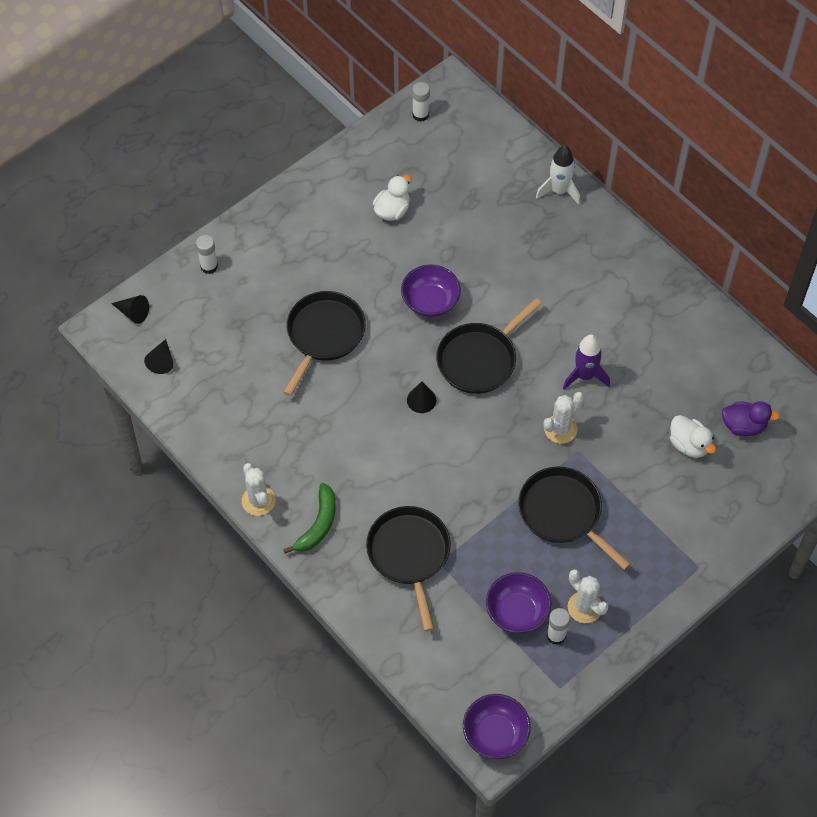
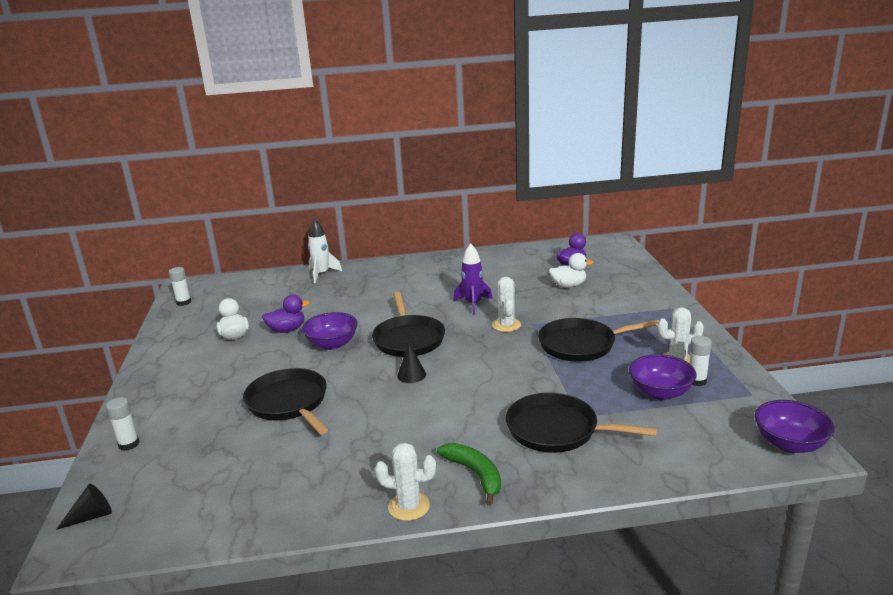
camera: 55 degrees left, 35 degrees down
black cone [144,339,174,374] -> none
none -> purple duck [262,295,310,333]

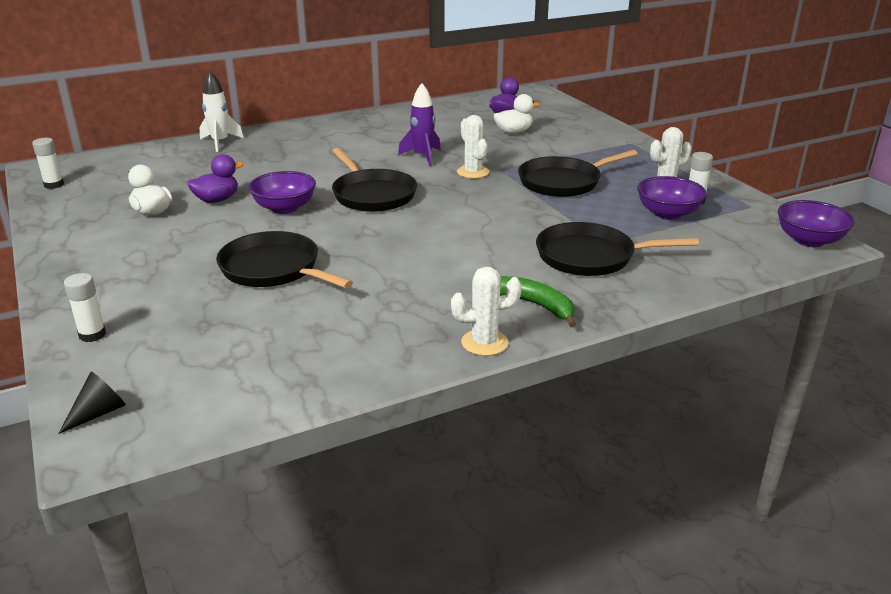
camera: 20 degrees left, 5 degrees up
black cone [397,343,426,383] -> none

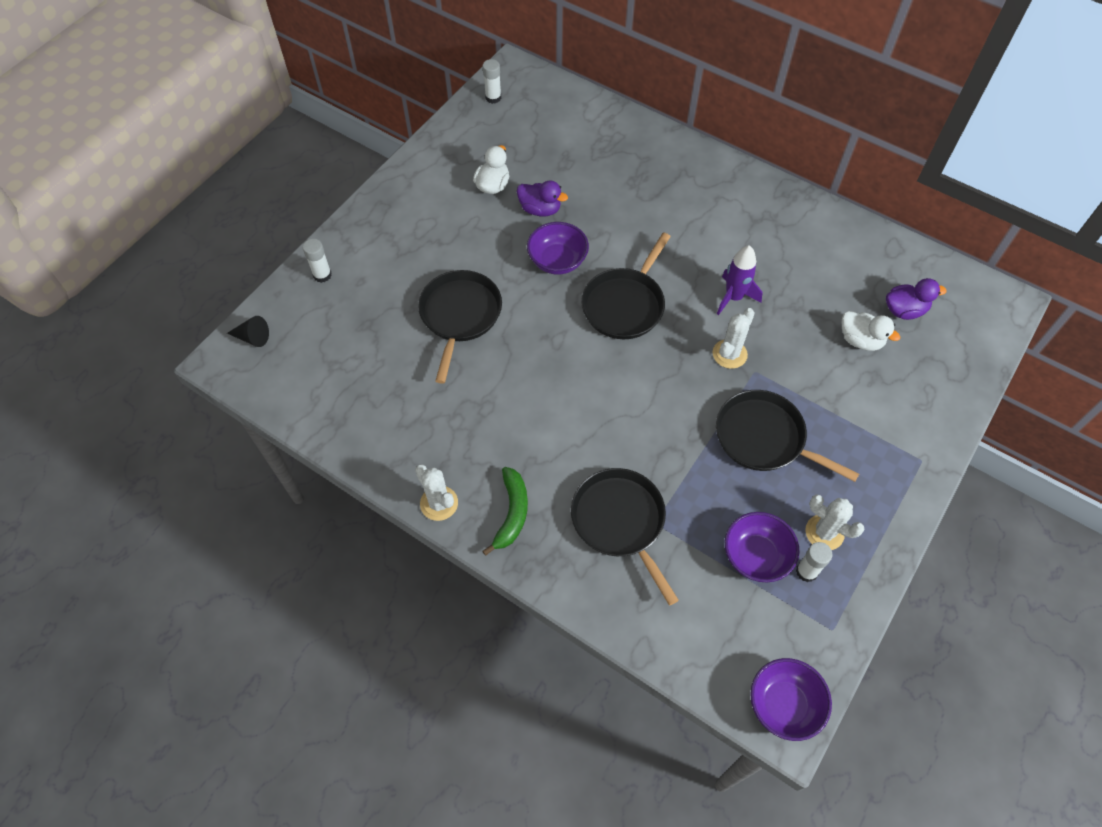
camera: 60 degrees right, 30 degrees up
white rocket [199,71,244,152] -> none

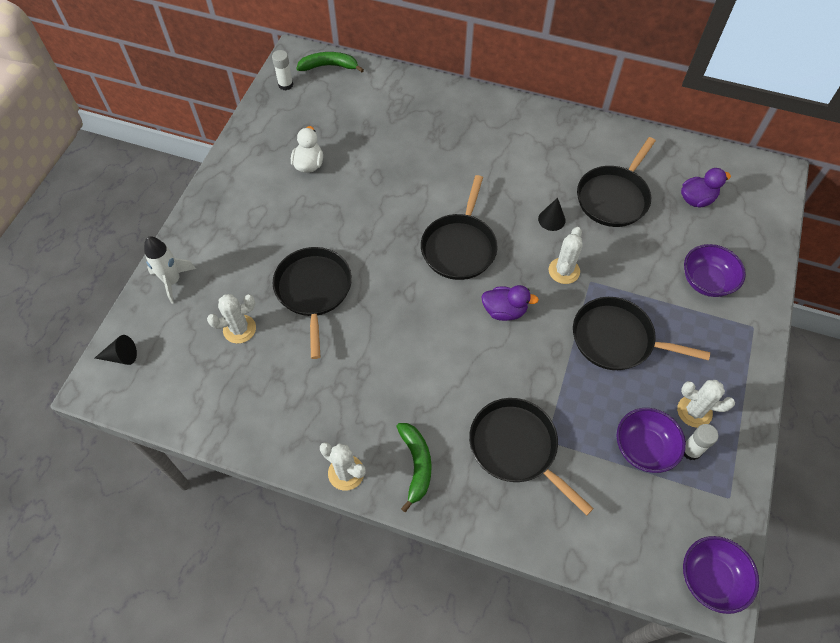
camera: 15 degrees left, 0 degrees up
white glue stick [303,239,332,283] -> white rocket [144,236,196,304]
purple duck [517,181,568,217] -> purple duck moved to [481,285,539,321]
purple bowl [527,222,589,274] -> purple bowl moved to [684,244,746,297]
purple rocket [717,245,763,315] -> black cone [538,198,566,231]
white duck [842,311,900,351] -> none
none -> white cactus [207,294,256,344]
none -> green banana [296,52,364,72]
none -> black pan [577,137,656,227]

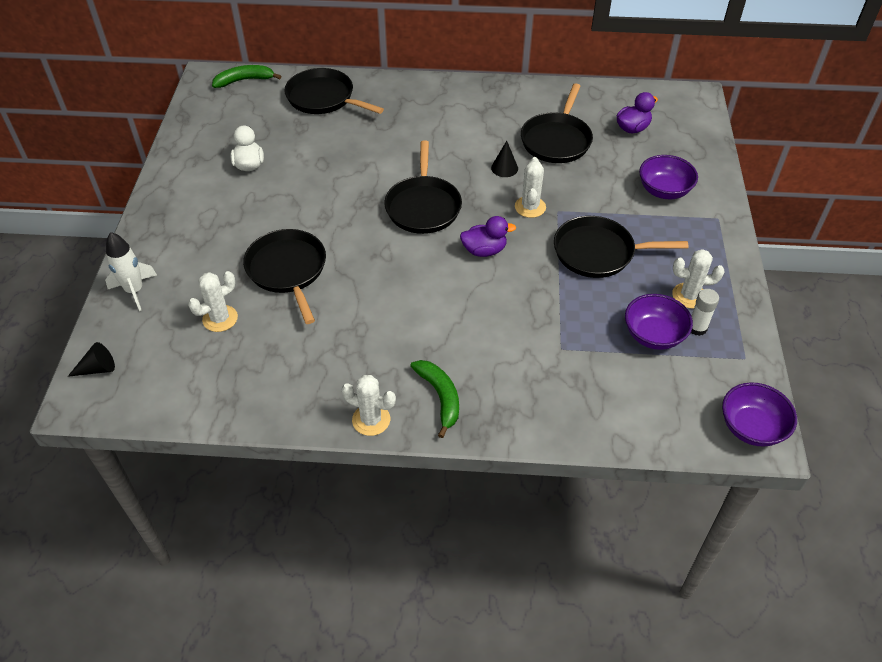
camera: 15 degrees left, 10 degrees down
white glue stick [272,50,293,90] -> none
black pan [469,398,594,516] -> black pan moved to [284,68,384,114]

